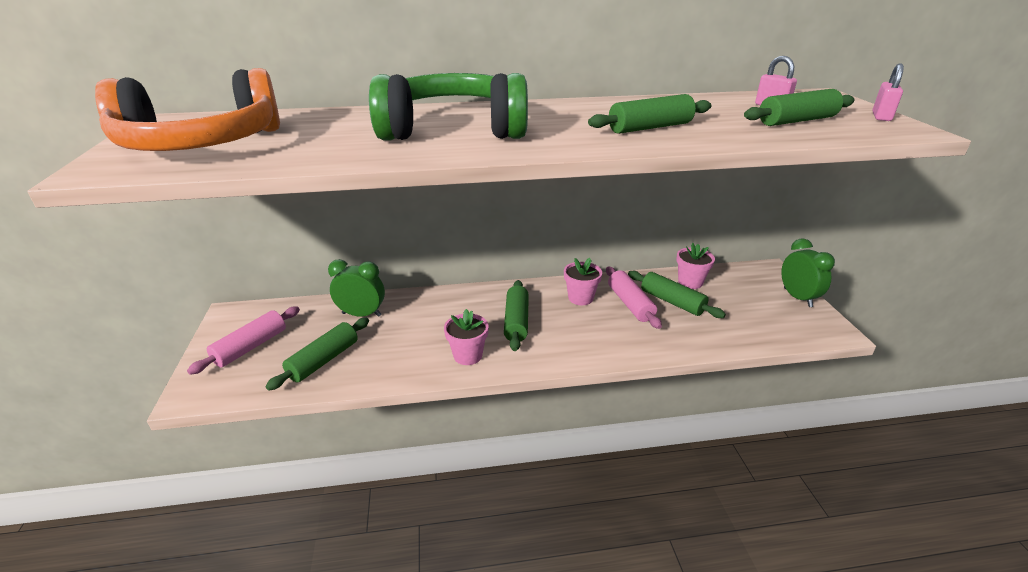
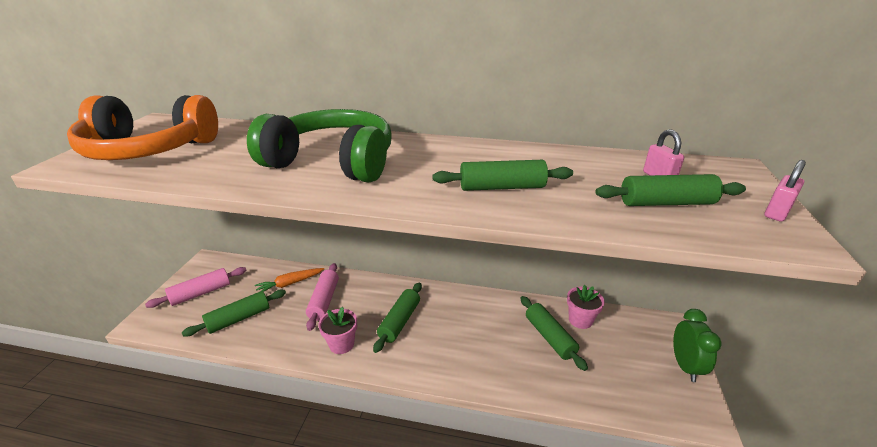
camera: 20 degrees right, 0 degrees up
green clock [328,259,385,317] -> orange carrot [255,268,324,292]
pink flower pot [564,258,602,305] -> none
pink rolling pin [606,267,662,329] -> pink rolling pin moved to [306,263,339,331]

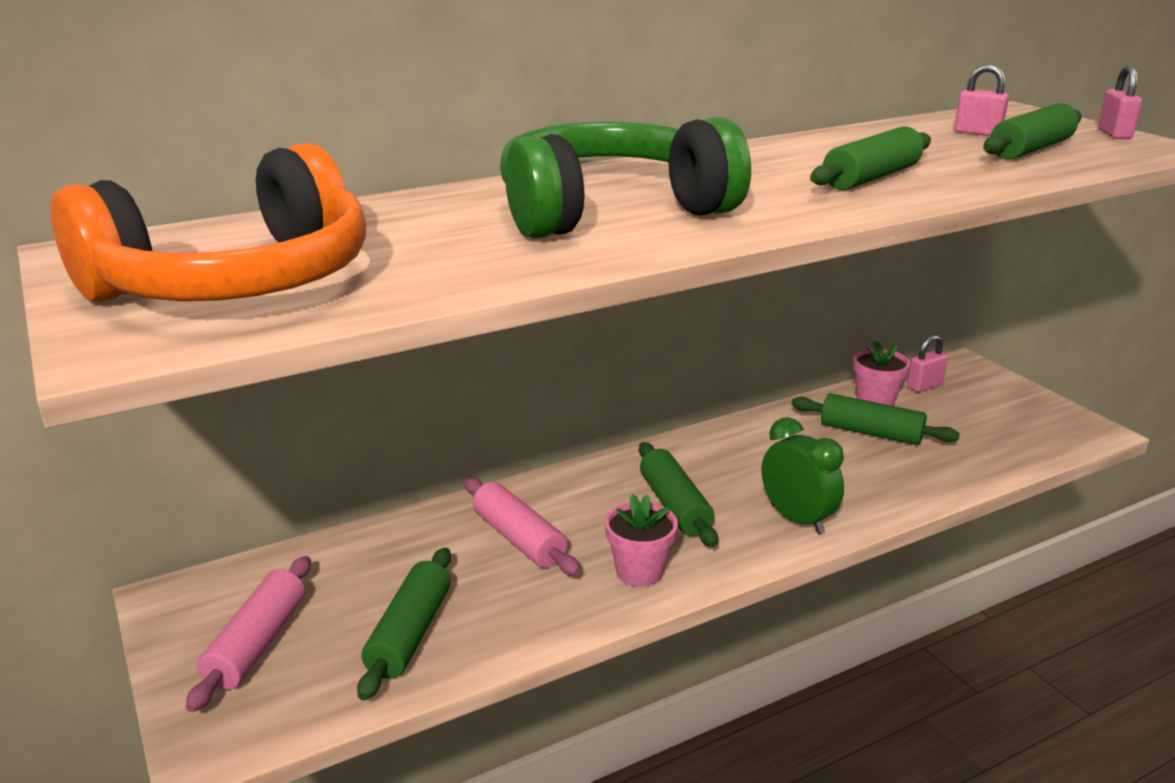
camera: 40 degrees left, 5 degrees down
orange carrot [255,268,324,292] -> none
green clock [673,309,722,382] -> green clock moved to [762,417,844,535]
none -> pink padlock [907,335,948,392]

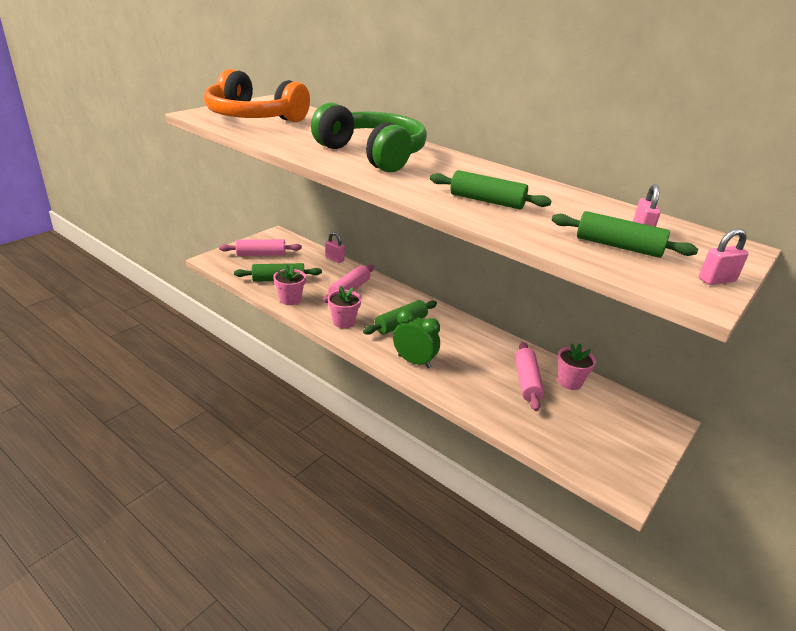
camera: 65 degrees right, 5 degrees up
green clock [762,417,844,535] -> green clock turned 90 degrees counterclockwise [393,309,440,369]
green rolling pin [791,393,960,445] -> pink rolling pin [515,342,544,411]
pink padlock [907,335,948,392] -> pink padlock moved to [325,232,345,263]
none -> pink flower pot [273,264,306,305]

